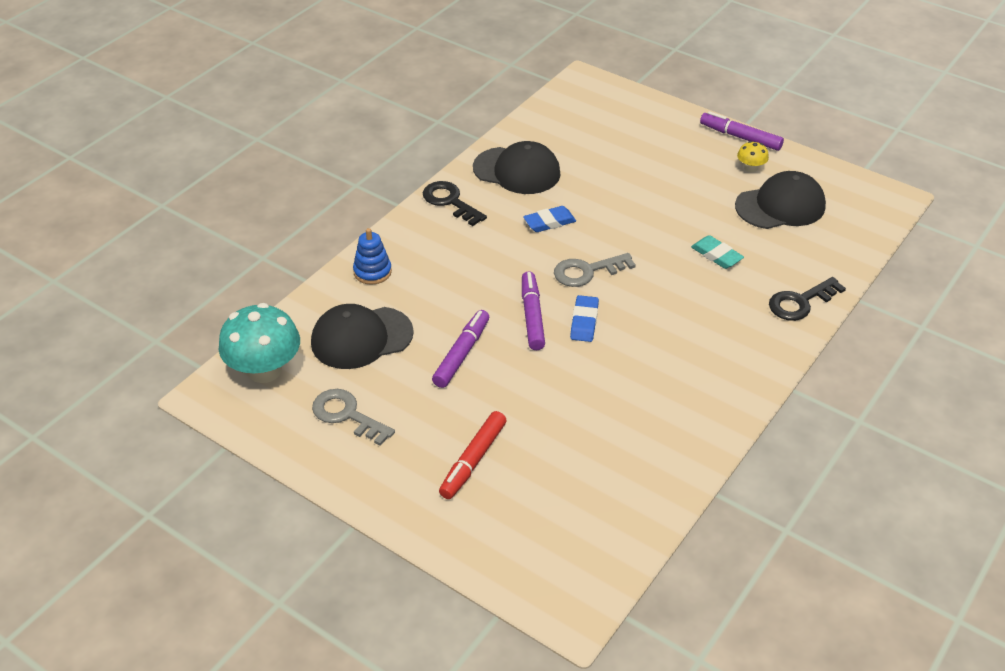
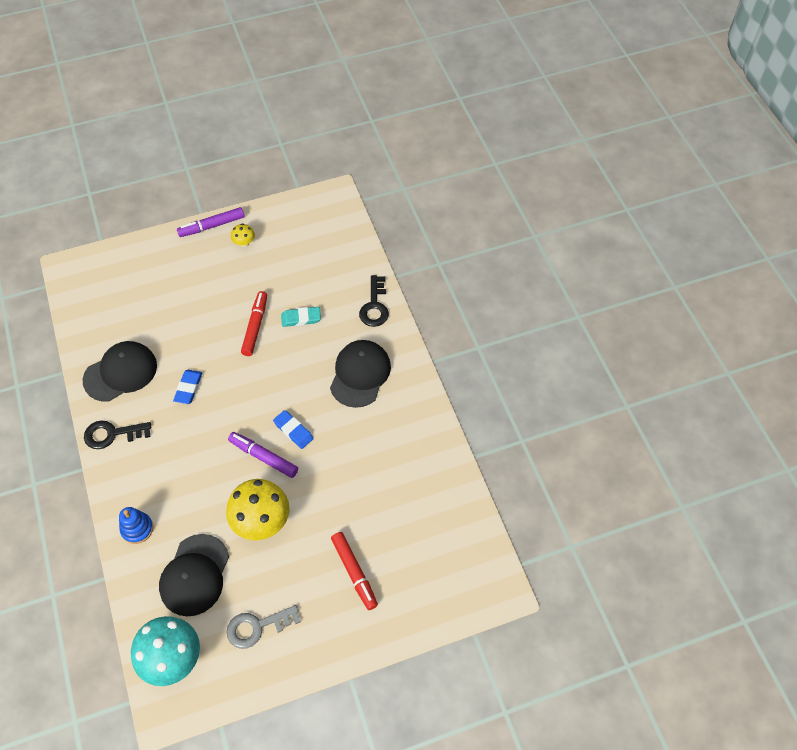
camera: 55 degrees left, 15 degrees up
purple marker [432,310,489,388] -> yellow mushroom [226,479,290,540]
grey key [554,253,636,287] -> none
black cap [735,171,826,229] -> black cap moved to [330,340,391,408]
none -> red marker [241,291,267,356]

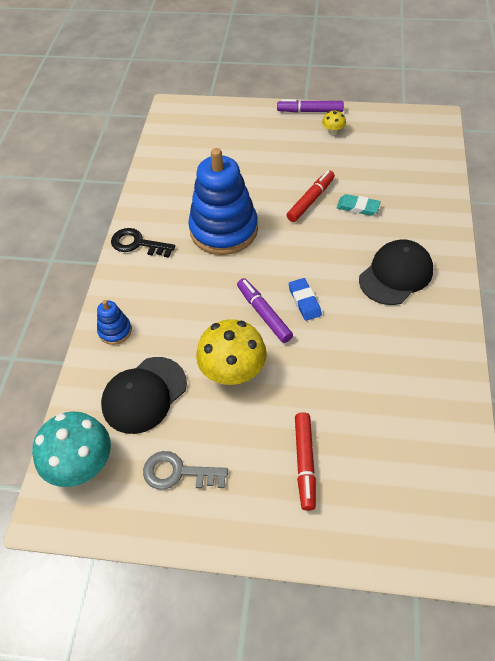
camera: 30 degrees right, 5 degrees down
black cap [83,341,157,402] -> none
blue eraser [173,370,202,404] -> blue stacking toy [188,148,258,255]
black key [359,275,389,327] -> none

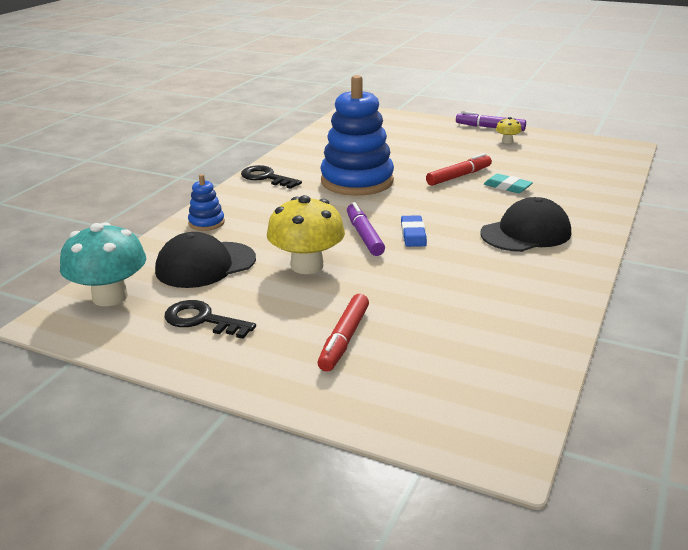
camera: 15 degrees right, 25 degrees down
grey key [143,451,228,489] -> black key [164,300,256,339]

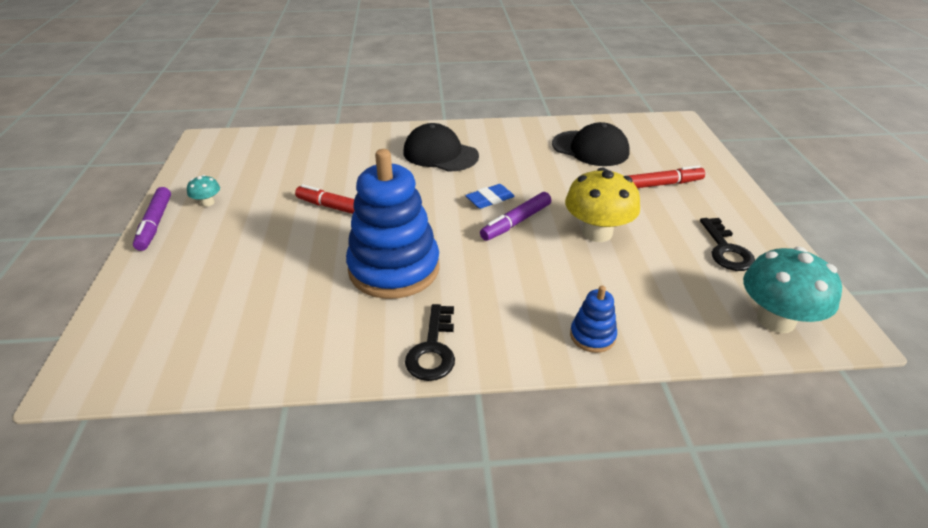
camera: 120 degrees left, 10 degrees up
black cap [155,232,256,288] -> black cap moved to [552,122,630,166]
turquoise eraser [484,174,533,193] -> none
yellow mushroom [496,117,522,143] -> turquoise mushroom [187,175,220,207]

